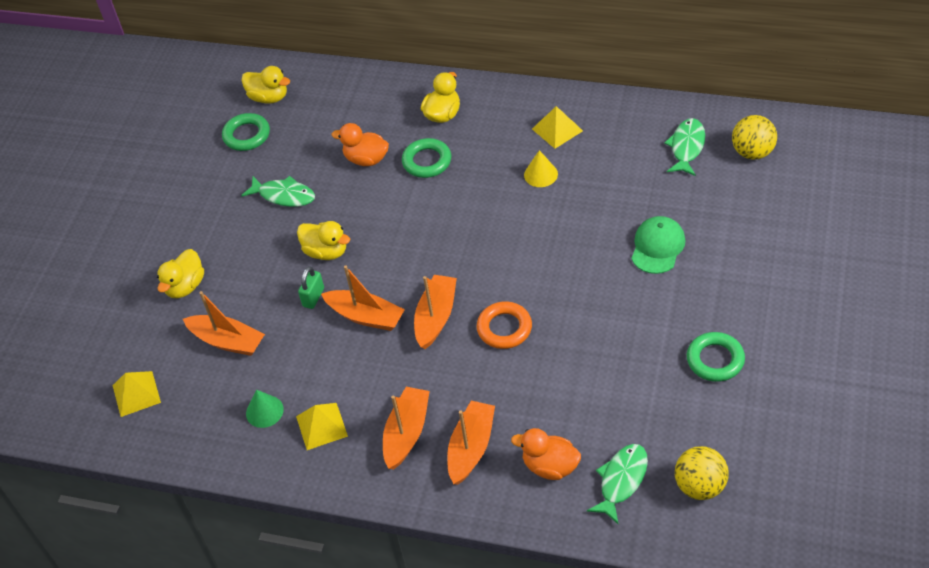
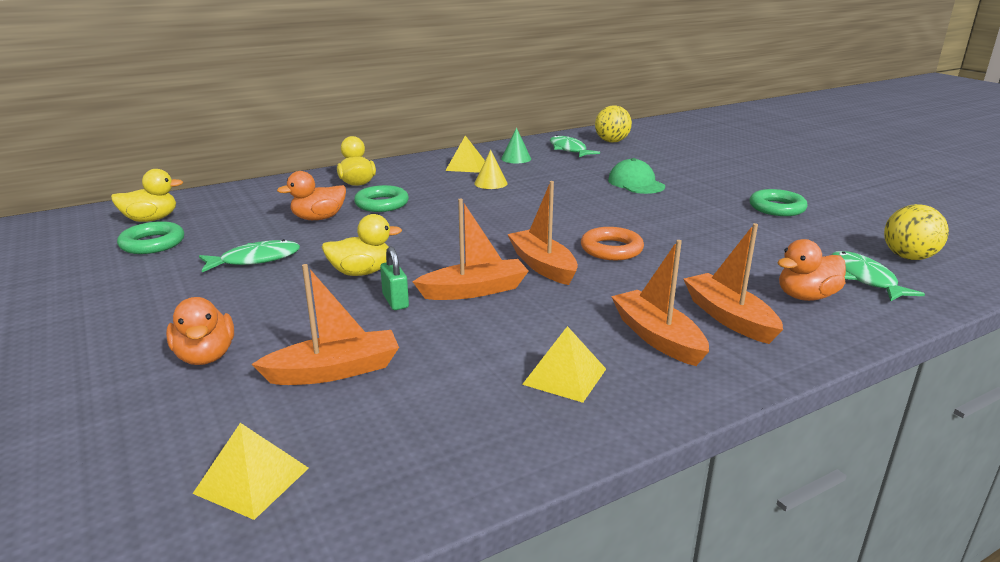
camera: 50 degrees left, 25 degrees down
yellow duck [157,249,204,298] -> orange duck [166,297,234,365]
green cone [246,390,284,428] -> green cone moved to [501,128,531,163]

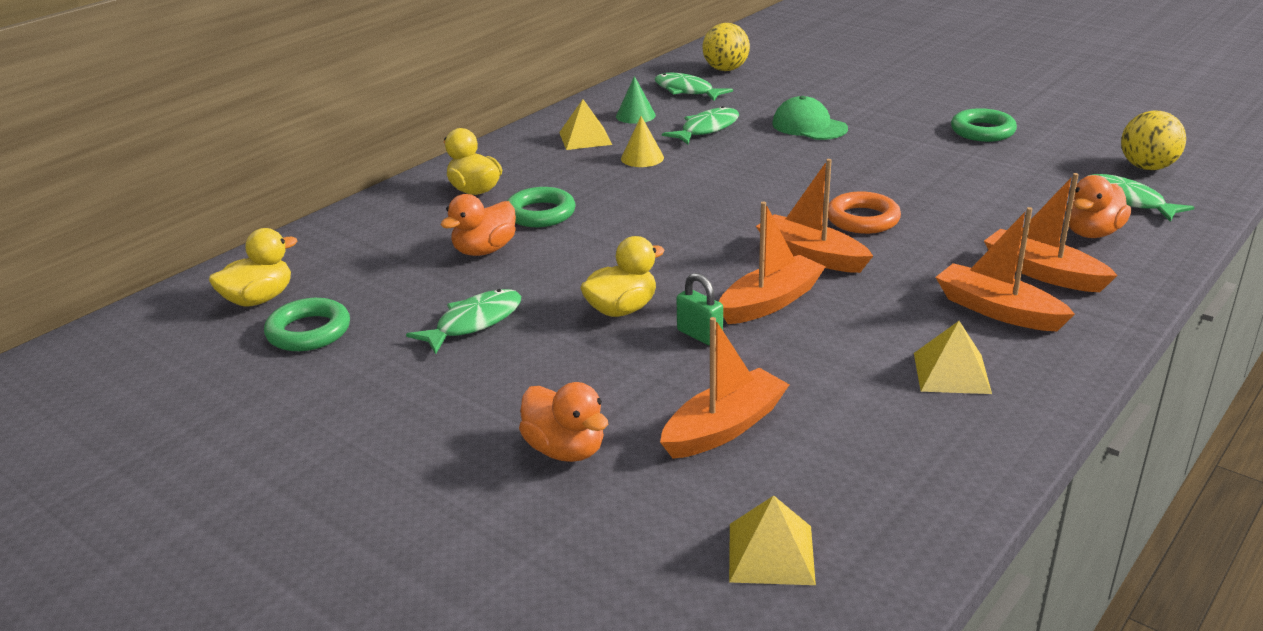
camera: 20 degrees left, 5 degrees up
none -> green fish [662,106,739,144]

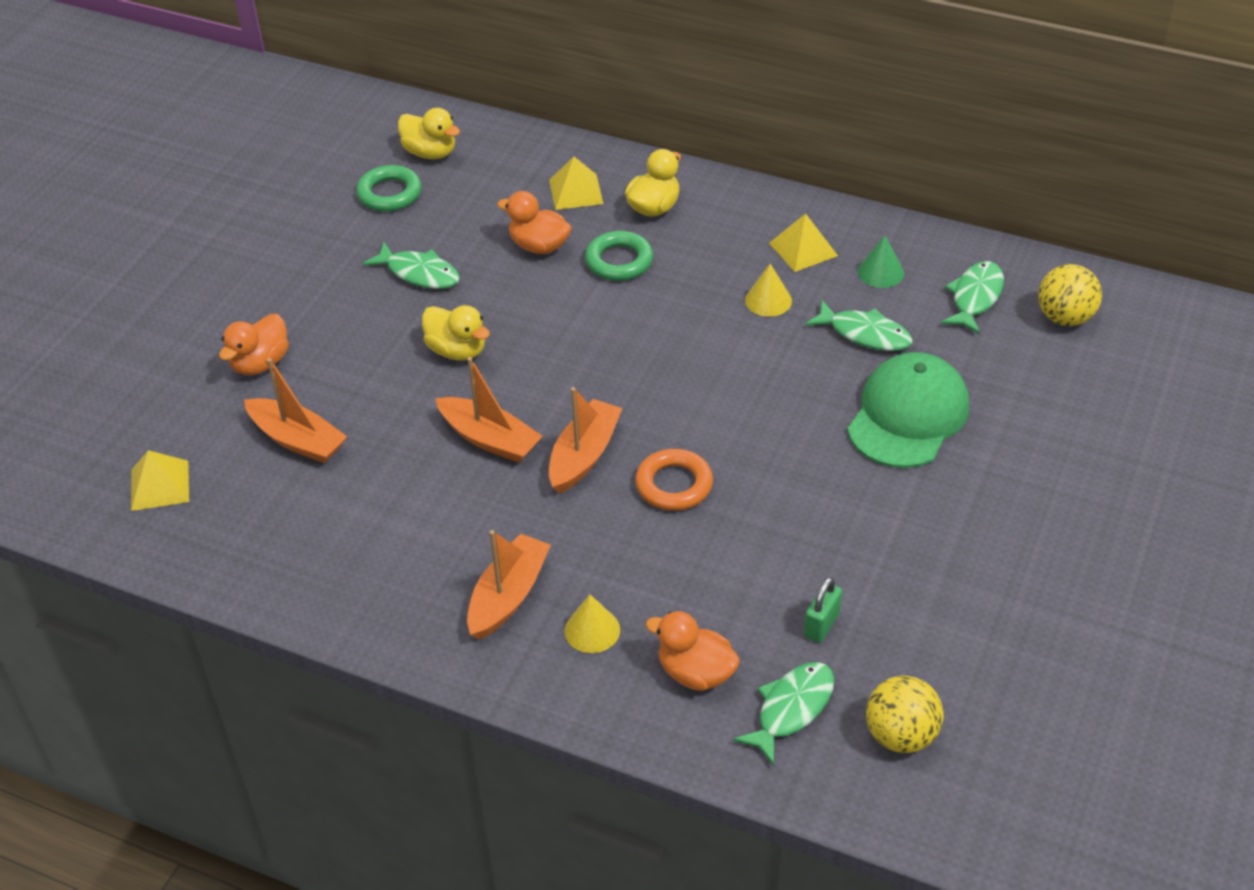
camera: 75 degrees right, 15 degrees up
green padlock [677,273,723,345] -> green padlock moved to [804,577,842,643]
green cap [772,96,848,140] -> green cap [848,352,969,468], size x1.52
yellow pyramid [914,321,992,394] -> yellow pyramid moved to [549,157,603,210]
green ring [951,108,1017,142] -> none
orange boat [984,173,1118,292] -> yellow cone [565,594,620,653]

